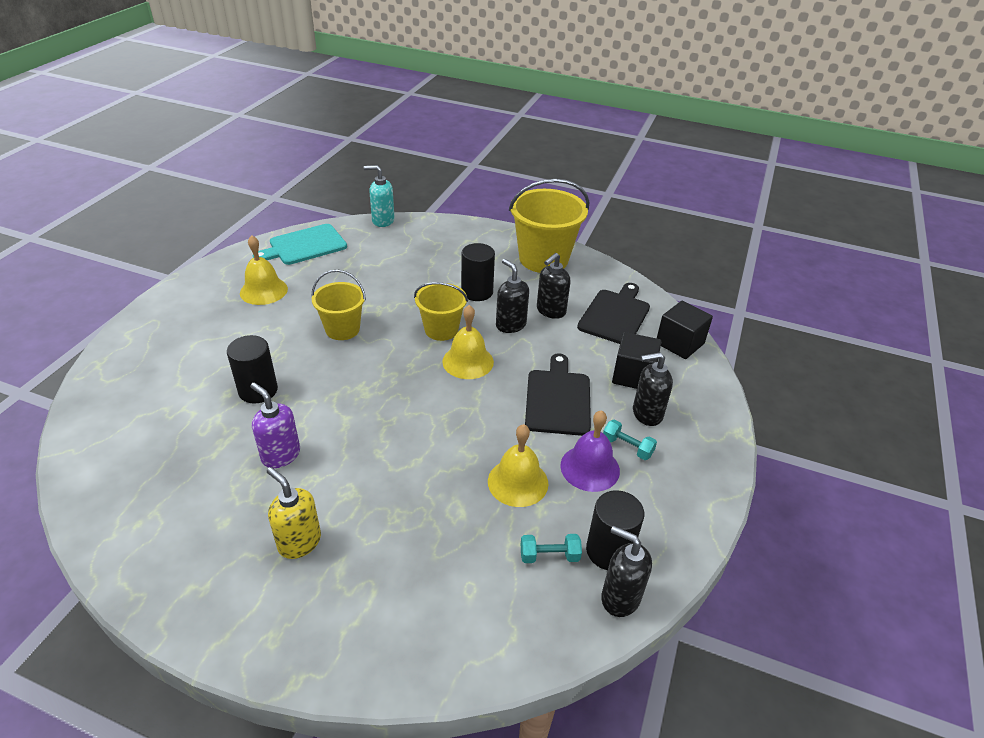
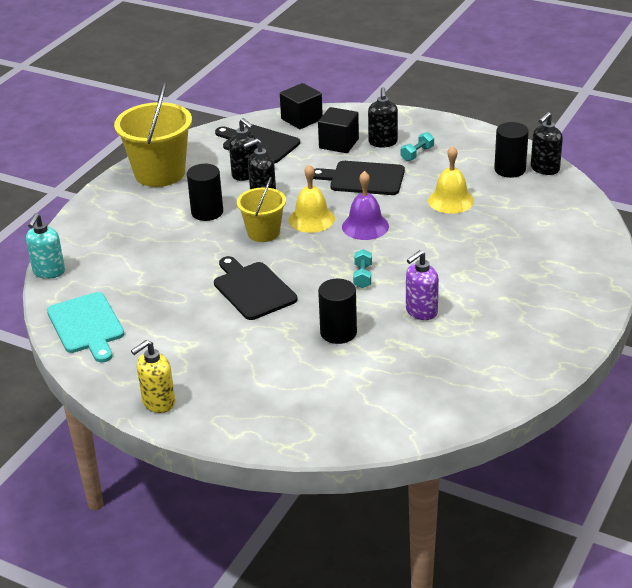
camera: 80 degrees left, 5 degrees down
yellow bell [240,235,288,305] -> none
yellow soap dispenser [267,467,321,559] -> yellow soap dispenser moved to [131,340,175,413]
yellow bucket [311,270,366,340] -> black cutting board [214,256,297,320]
turquoise dumbbell [521,534,582,563] -> turquoise dumbbell moved to [353,249,372,288]
purple bell [560,410,620,492] -> purple bell moved to [342,171,389,240]

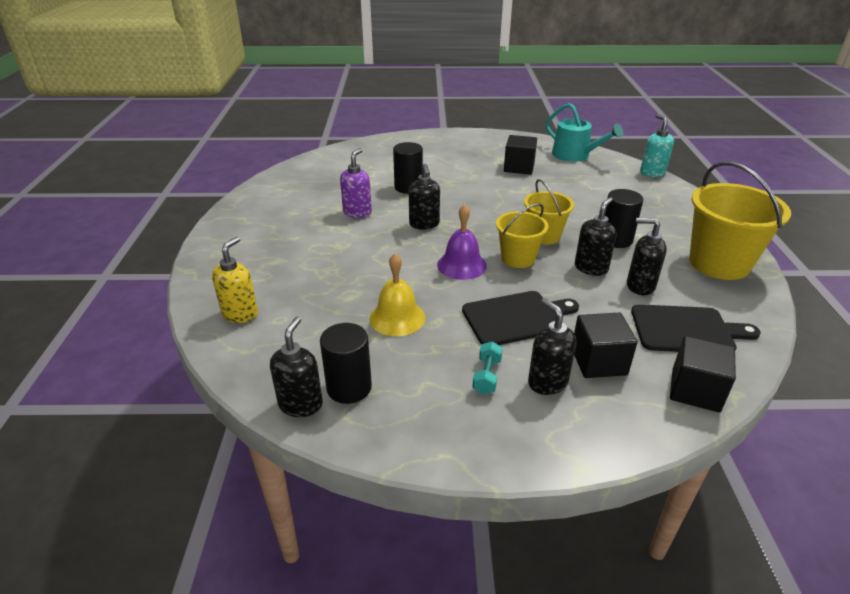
camera: 150 degrees right, 0 degrees up
turquoise cutting board [47,292,124,362] -> turquoise watering can [545,103,623,162]
yellow soap dispenser [131,340,175,413] -> yellow soap dispenser moved to [212,236,258,323]
black cutting board [214,256,297,320] -> none
yellow bell [289,164,335,233] -> yellow bucket [496,203,549,268]
turquoise dumbbell [353,249,372,288] -> black soap dispenser [409,164,440,230]
none -> black cube [504,135,537,175]

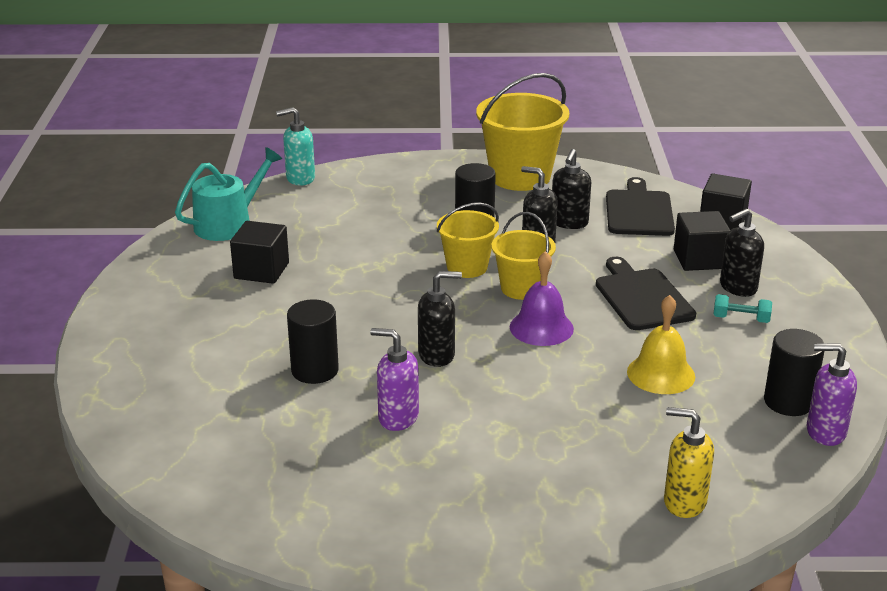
camera: 90 degrees left, 5 degrees down
black soap dispenser [270,316,323,417] -> purple soap dispenser [807,343,857,446]

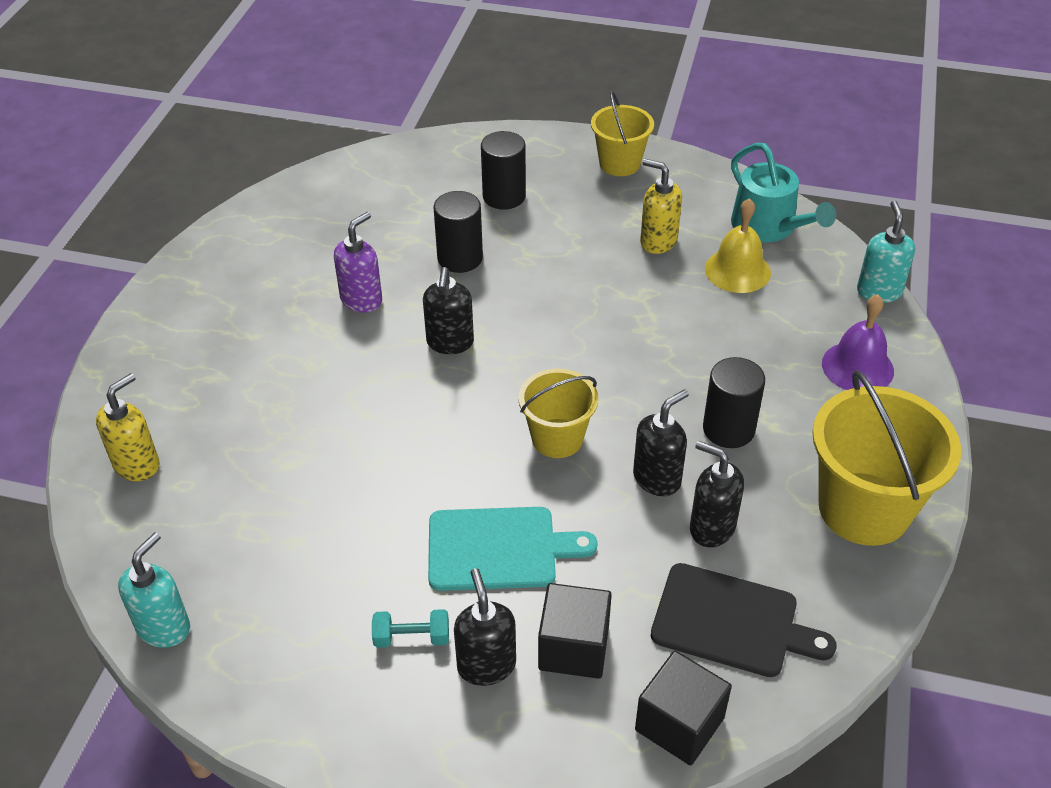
camera: 105 degrees right, 15 degrees up
black cube [230,221,289,284] -> yellow soap dispenser [640,159,682,254]
yellow bucket [437,202,499,278] -> yellow bucket moved to [591,91,654,176]
purple bell [510,251,574,346] -> purple bell moved to [822,294,894,390]
black cutting board [596,257,696,330] -> turquoise cutting board [428,507,598,591]
yellow bell [627,295,695,394] -> yellow bell moved to [705,198,771,293]
turquoise dumbbell [713,294,772,323] -> turquoise dumbbell turned 60 degrees clockwise [372,609,449,648]
black cylinder [764,329,824,416] -> black cylinder moved to [481,131,526,209]
purple soap dispenser [807,343,857,446] -> turquoise soap dispenser [118,532,190,648]

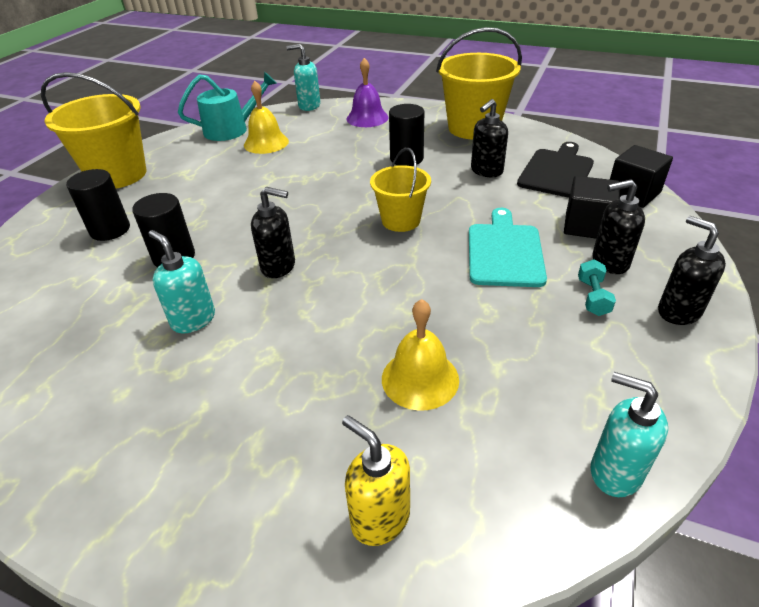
camera: 80 degrees left, 5 degrees down
purple soap dispenser [334,212,382,313] -> turquoise soap dispenser [149,230,215,333]
yellow bucket [591,91,654,176] -> yellow bucket [41,72,147,189], size x1.67
black soap dispenser [633,389,689,496] -> black soap dispenser moved to [658,216,726,325]
yellow soap dispenser [640,159,682,254] -> none
none -> yellow bell [382,299,459,410]

